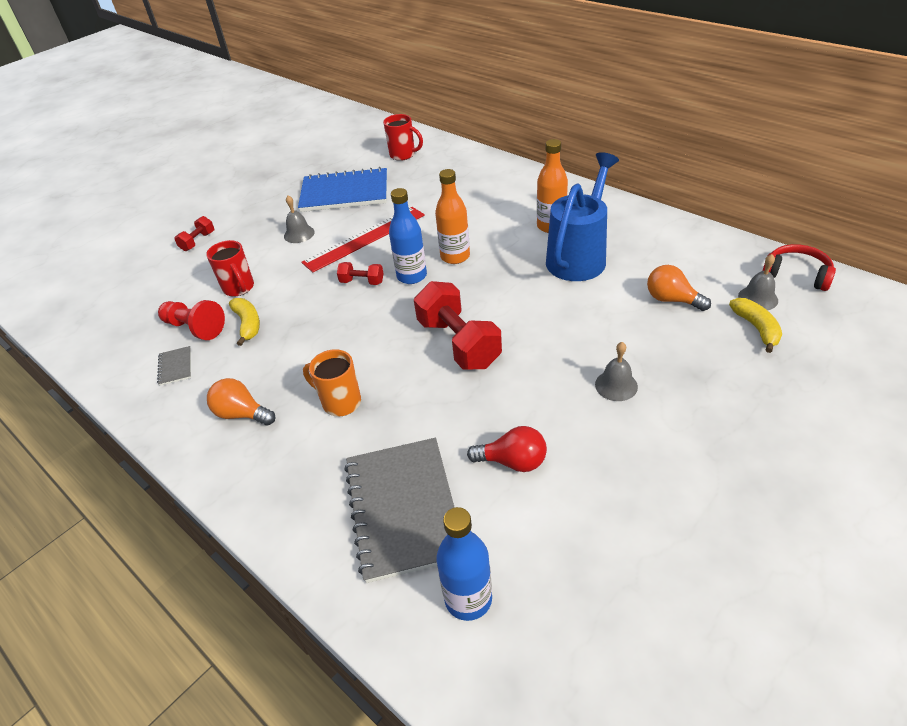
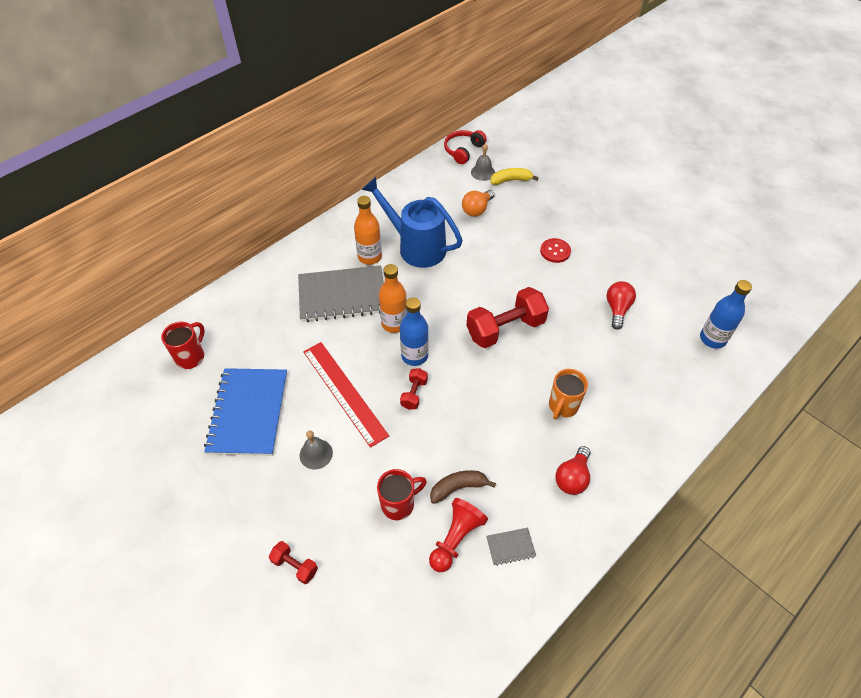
camera: 90 degrees left, 10 degrees up
orange light bulb [207,378,275,425] -> red light bulb [556,446,590,495]
yellow banana [229,298,260,346] -> brown banana [430,470,496,504]
grey notebook [344,438,455,583] -> grey notebook moved to [298,265,383,322]
grey bell [595,342,638,401] -> red button [540,238,571,263]

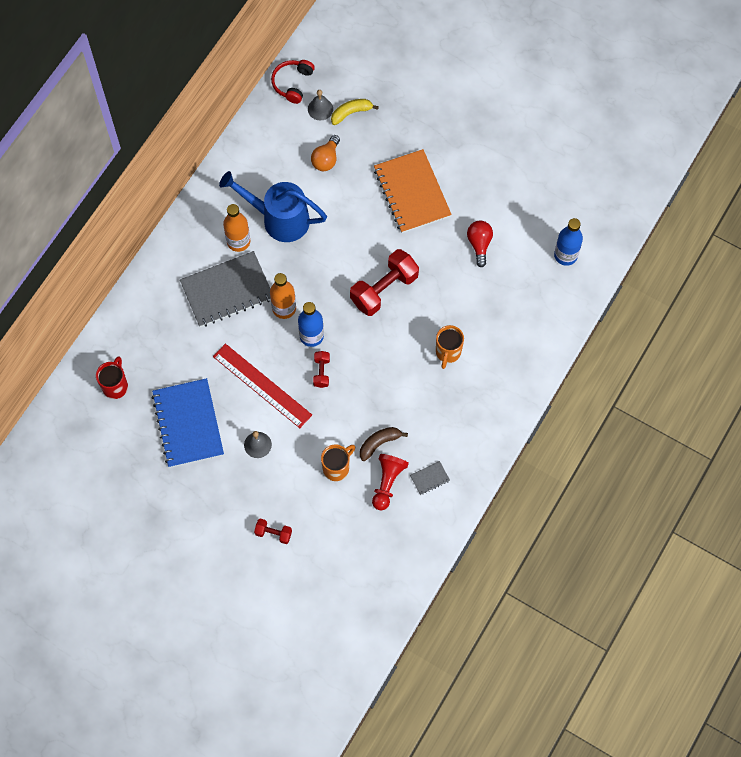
camera: 15 degrees left, 15 degrees up
red mug [377,469,427,520] -> orange mug [321,444,355,481]
red button [540,238,571,263] -> orange notebook [374,149,452,233]
red light bulb [556,446,590,495] -> none

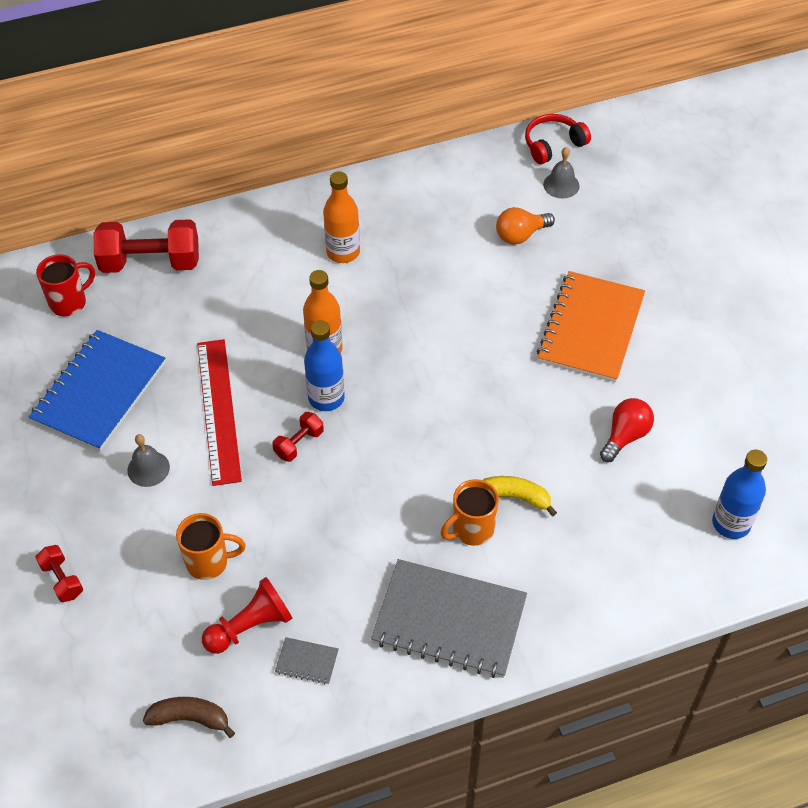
camera: 40 degrees right, 15 degrees down
grey notebook [180,251,271,327] -> grey notebook moved to [371,559,527,678]
blue watering can [219,171,327,242] -> none
yellow banana [331,99,379,125] -> yellow banana moved to [483,476,557,516]
red dumbbell [350,249,419,316] -> red dumbbell moved to [94,219,199,273]
brown banana [360,427,408,461] -> brown banana moved to [143,697,235,738]

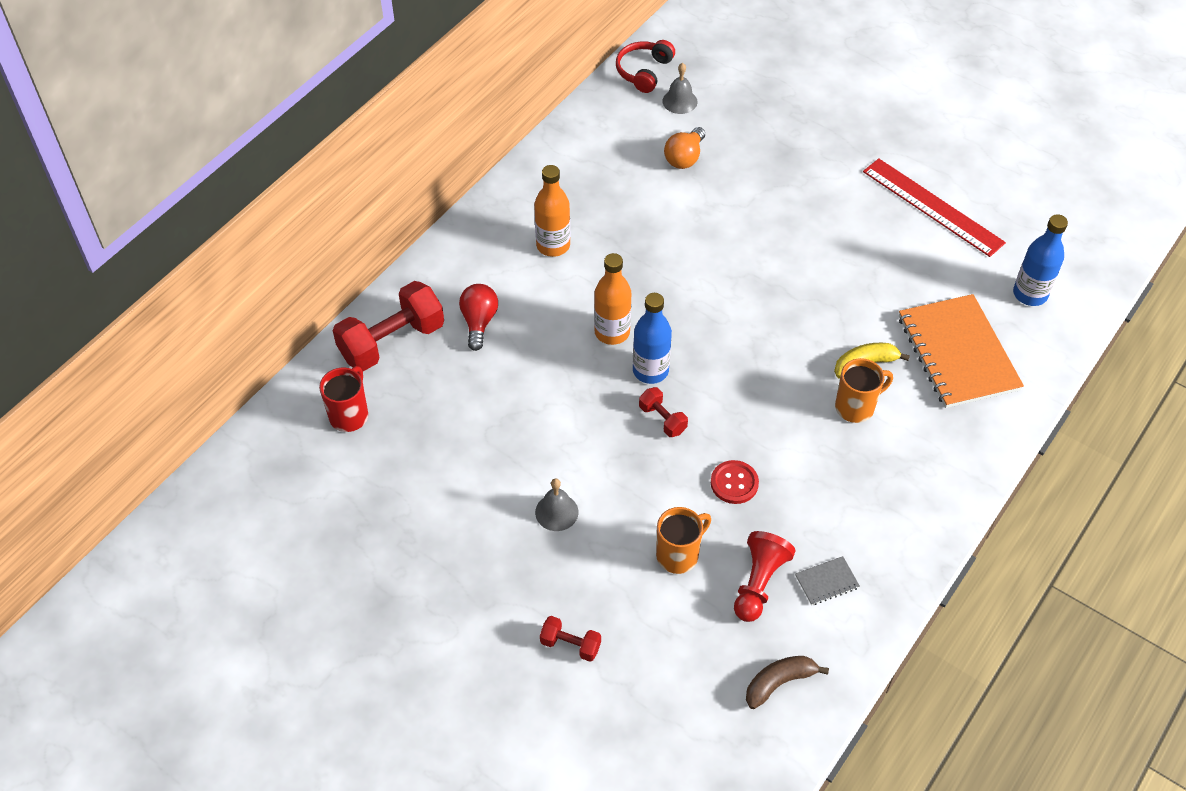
camera: 35 degrees left, 0 degrees up
blue notebook [29,330,166,451] -> none
red ruler [197,339,242,486] -> red ruler moved to [863,158,1006,257]
red dumbbell [272,412,324,462] -> red dumbbell turned 45 degrees counterclockwise [639,387,688,437]
grey notebook [371,559,527,678] -> none
orange mug [441,479,499,546] -> orange mug turned 135 degrees counterclockwise [835,358,893,423]
orange notebook [537,271,645,383] -> orange notebook moved to [899,294,1024,408]
red light bulb [600,398,654,462] -> red light bulb moved to [459,284,498,351]
none -> red button [711,460,759,504]

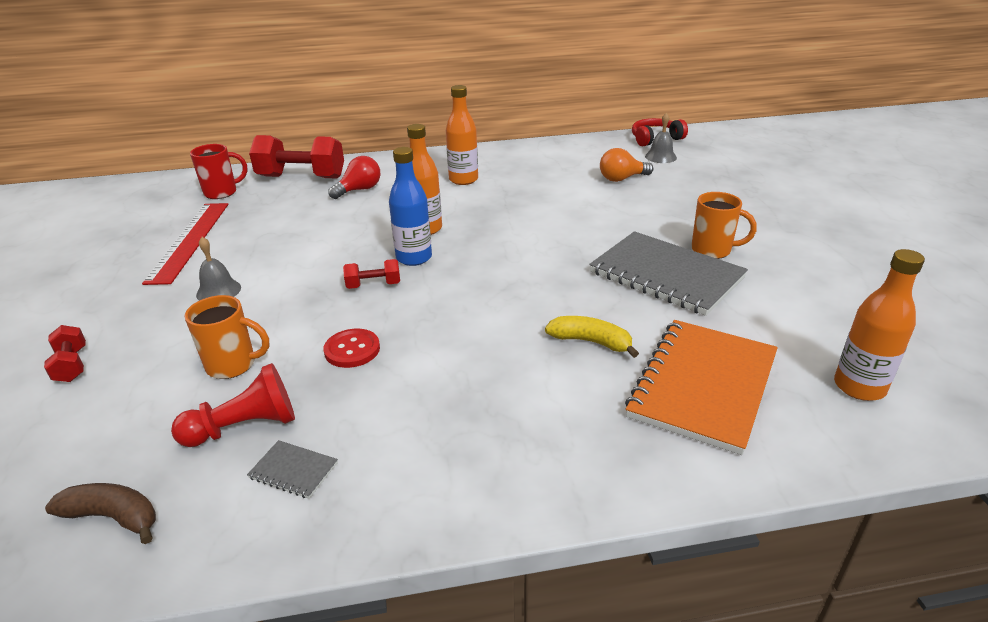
camera: 45 degrees right, 20 degrees down
red dumbbell [639,387,688,437] -> red dumbbell turned 75 degrees clockwise [343,259,400,289]
orange mug [835,358,893,423] -> orange mug moved to [691,192,757,259]
red ruler [863,158,1006,257] -> red ruler moved to [142,203,228,285]
blue bottle [1013,214,1068,306] -> orange bottle [834,249,925,401]
none -> grey notebook [589,231,748,316]

